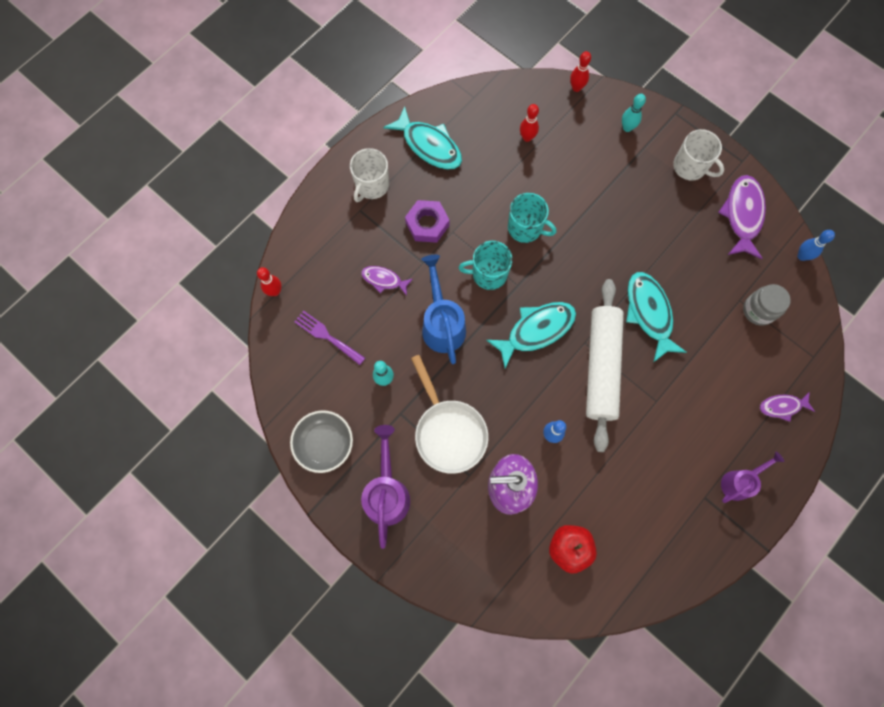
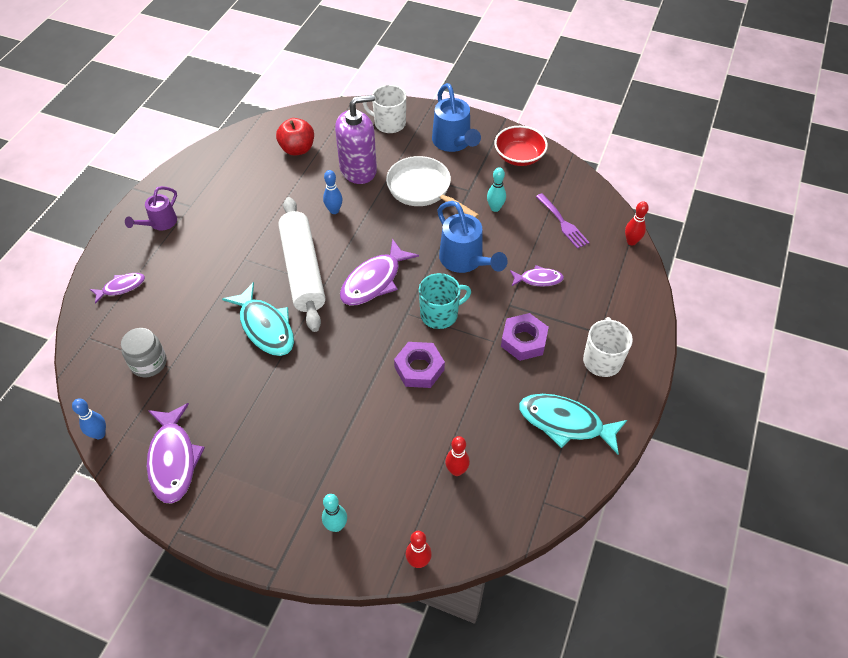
camera: 160 degrees right, 20 degrees down
grey bowl [290,410,353,473] -> red bowl [494,126,548,166]
purple fork [294,310,365,365] -> purple fork turned 45 degrees clockwise [536,193,590,249]
purple watering can [361,425,410,549] -> blue watering can [432,83,481,152]
turquoise fish [486,302,576,368] -> purple fish [340,239,419,306]
turquoise mug [508,193,556,243] -> purple nut [394,342,445,388]
white mug [673,129,724,181] -> white mug moved to [363,85,406,133]

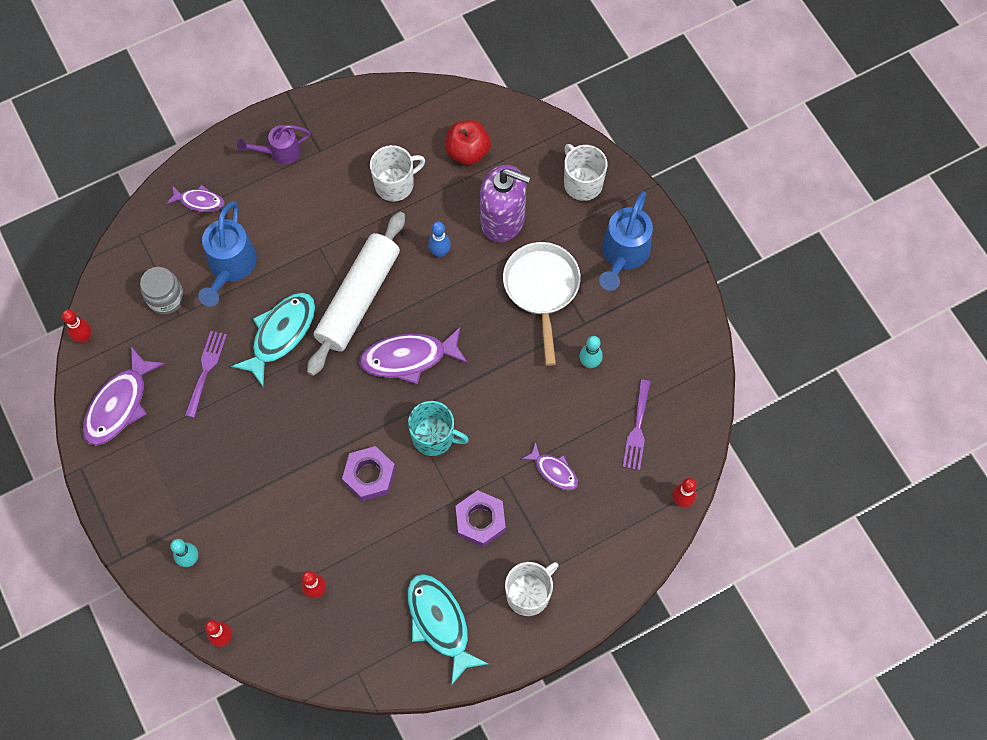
camera: 40 degrees right, 15 degrees up
blue bowling pin [72,399,106,439] -> red bowling pin [62,309,92,343]
turquoise fish [222,282,294,356] -> turquoise fish turned 150 degrees counterclockwise [231,292,315,386]
blue watering can [437,201,508,273] -> blue watering can moved to [198,201,257,307]
red bowl [494,126,548,166] -> none
none -> purple fork [185,331,227,418]
none -> white mug [370,145,425,201]

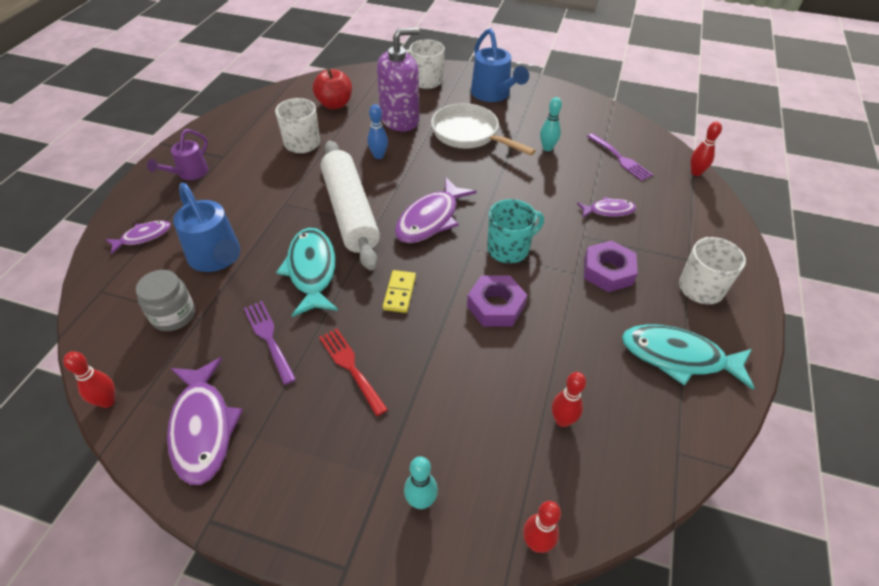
camera: 45 degrees left, 20 degrees down
none -> red fork [319,328,388,416]
none -> yellow domino [383,270,416,313]

